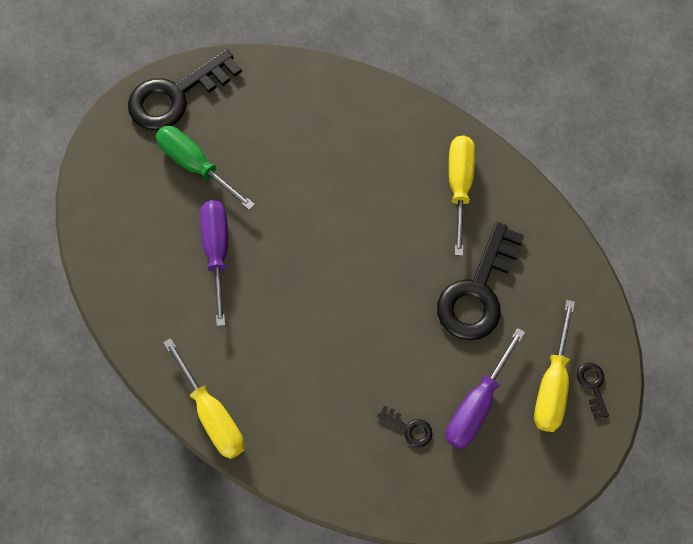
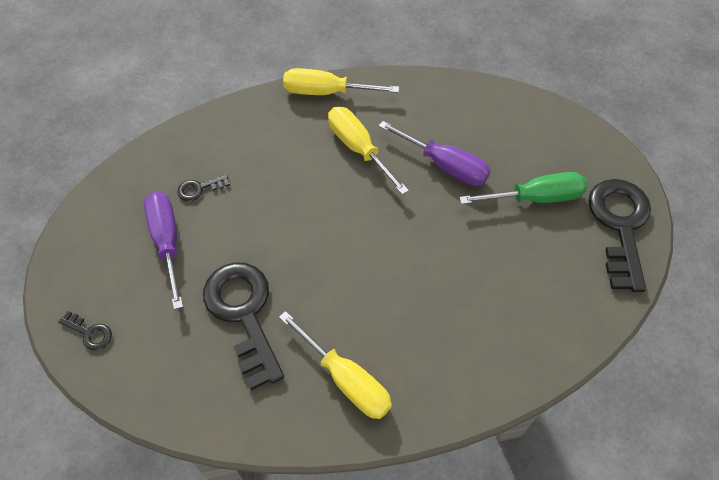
camera: 130 degrees right, 10 degrees down
yellow screwdriver [534,300,575,432] -> yellow screwdriver moved to [328,107,409,195]

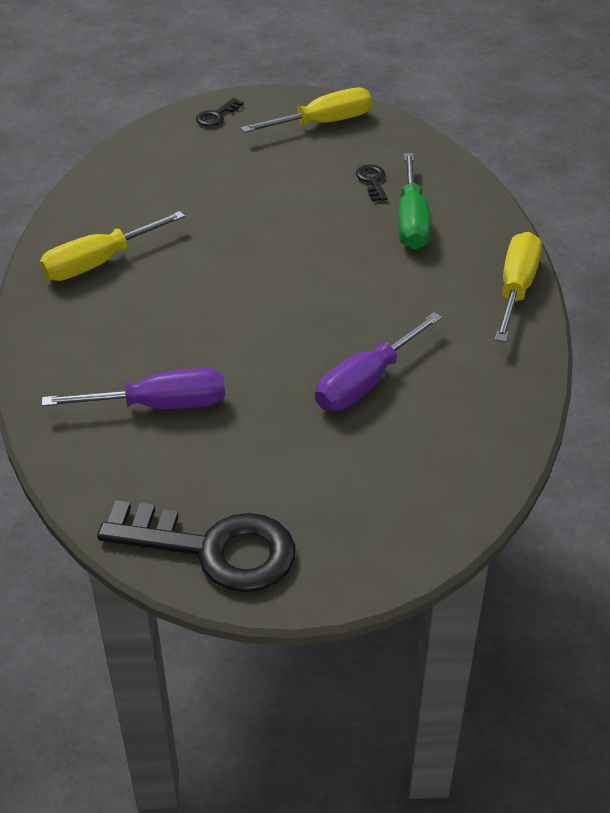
camera: 100 degrees right, 15 degrees down
purple screwdriver [144,192,183,310] -> purple screwdriver moved to [42,368,225,409]
black key [203,262,284,390] -> none
yellow screwdriver [328,107,409,195] -> yellow screwdriver moved to [241,88,372,133]
green screwdriver [459,172,588,204] -> green screwdriver moved to [398,153,431,250]

